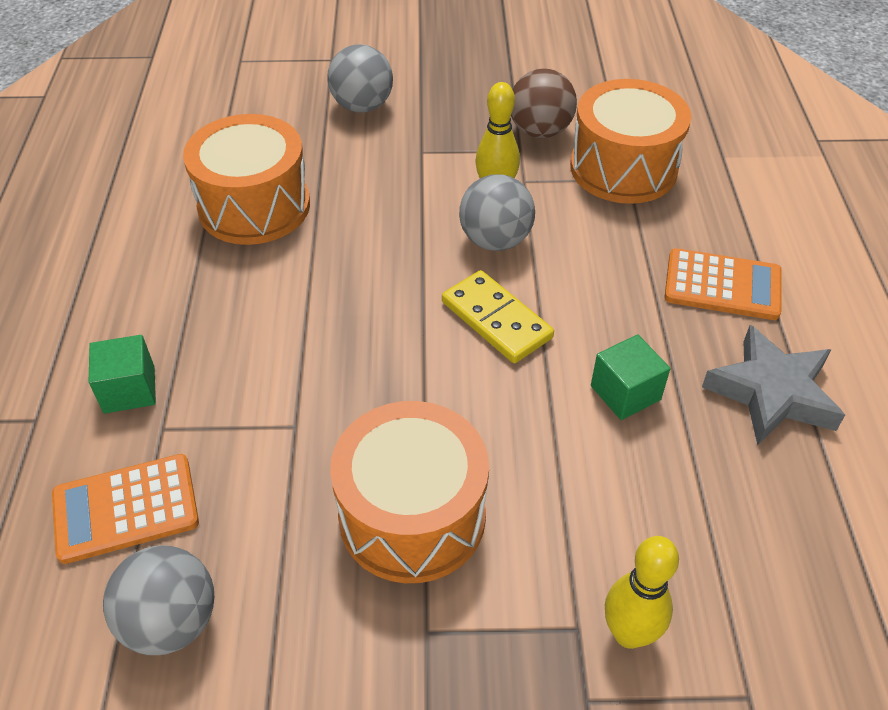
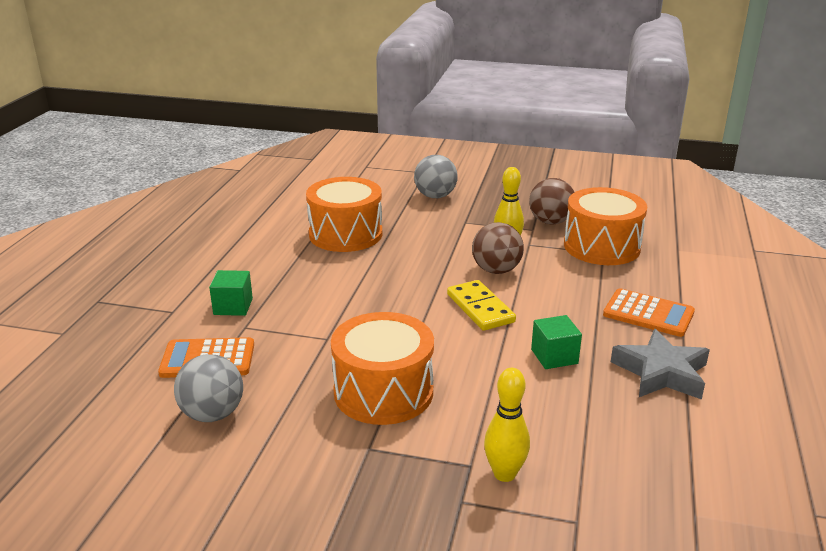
camera: 15 degrees right, 20 degrees down
grey ball [459,174,535,251] -> brown ball [472,222,524,274]

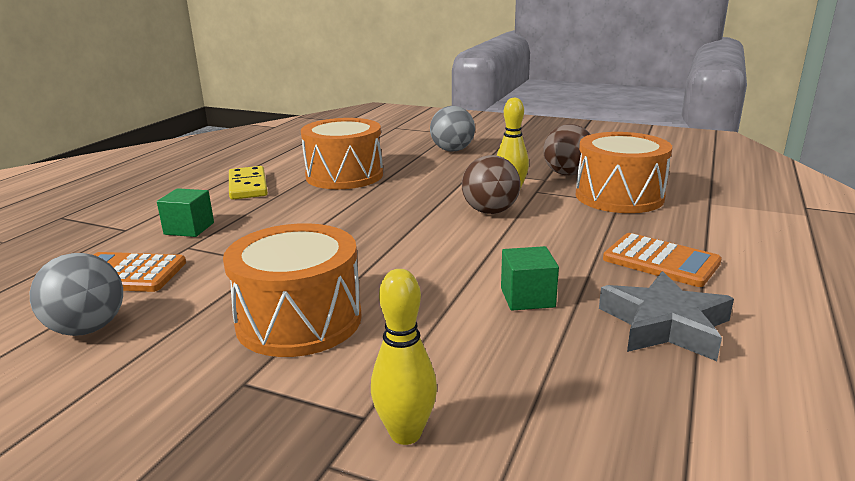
camera: 10 degrees right, 5 degrees down
yellow domino [447,280,516,331] -> yellow domino moved to [229,166,268,200]

